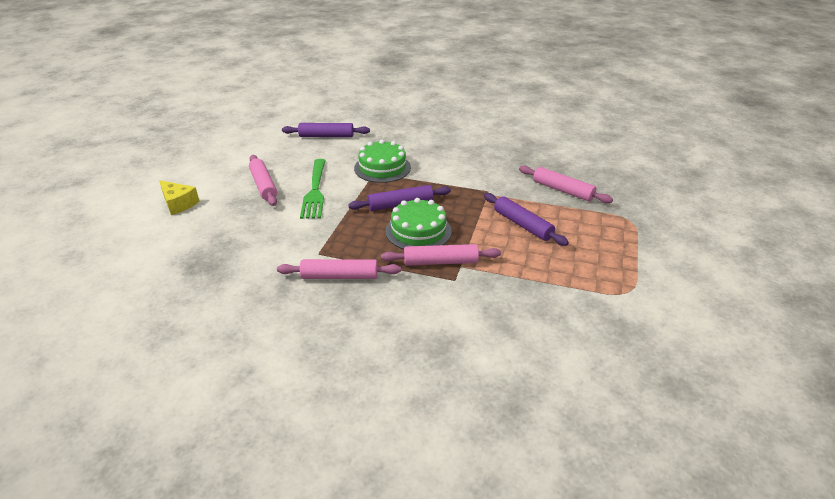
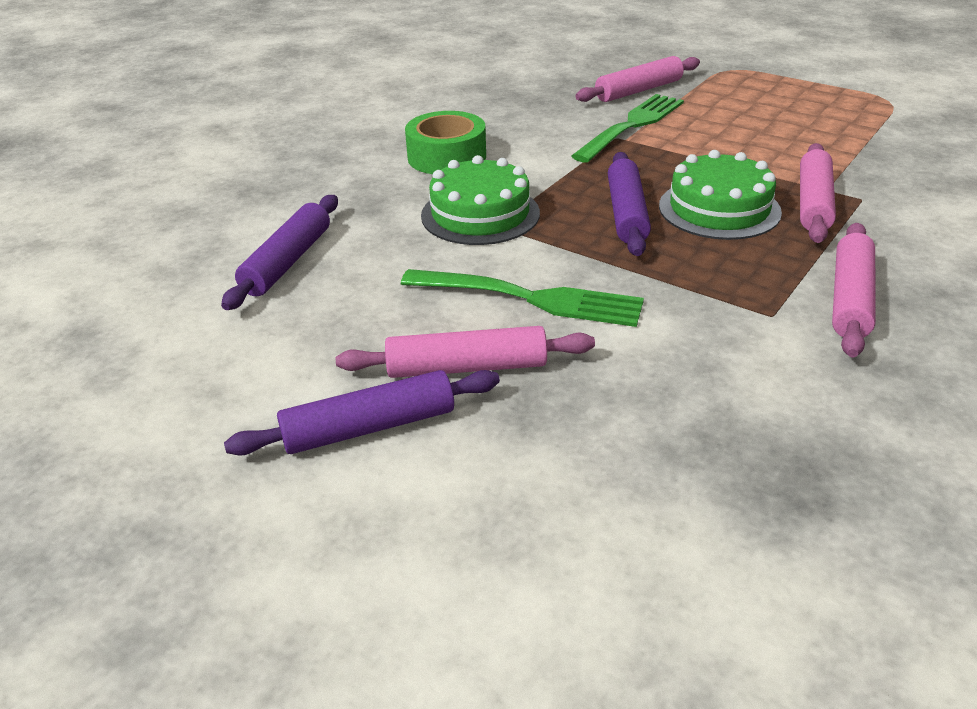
camera: 70 degrees left, 0 degrees up
yellow cheese [159,180,200,215] -> none
purple rolling pin [484,193,569,246] -> purple rolling pin moved to [224,370,500,456]
none -> green tape [405,111,486,174]
none -> green fork [571,94,684,163]

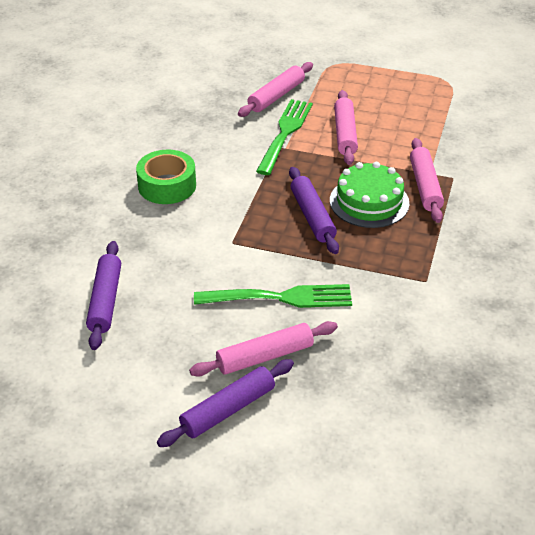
camera: 20 degrees left, 5 degrees up
green cake [421,155,540,245] -> none
pink rolling pin [832,223,876,357] -> pink rolling pin moved to [334,90,358,165]

